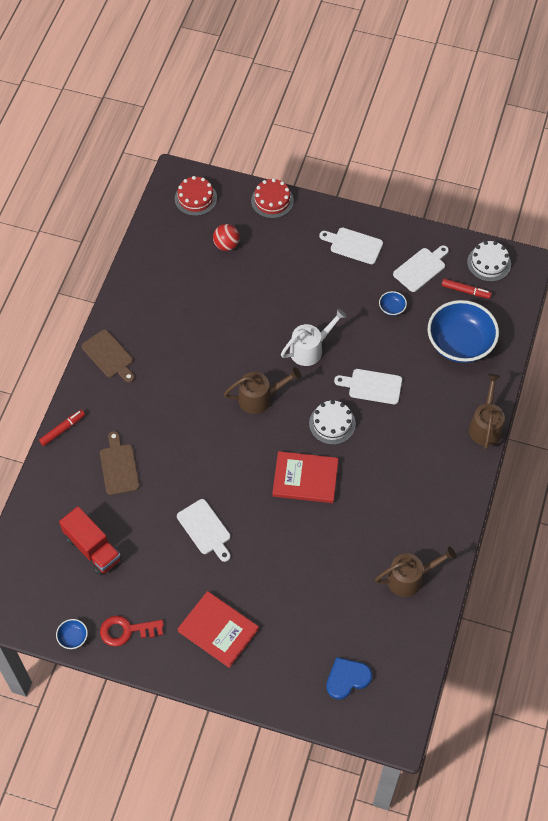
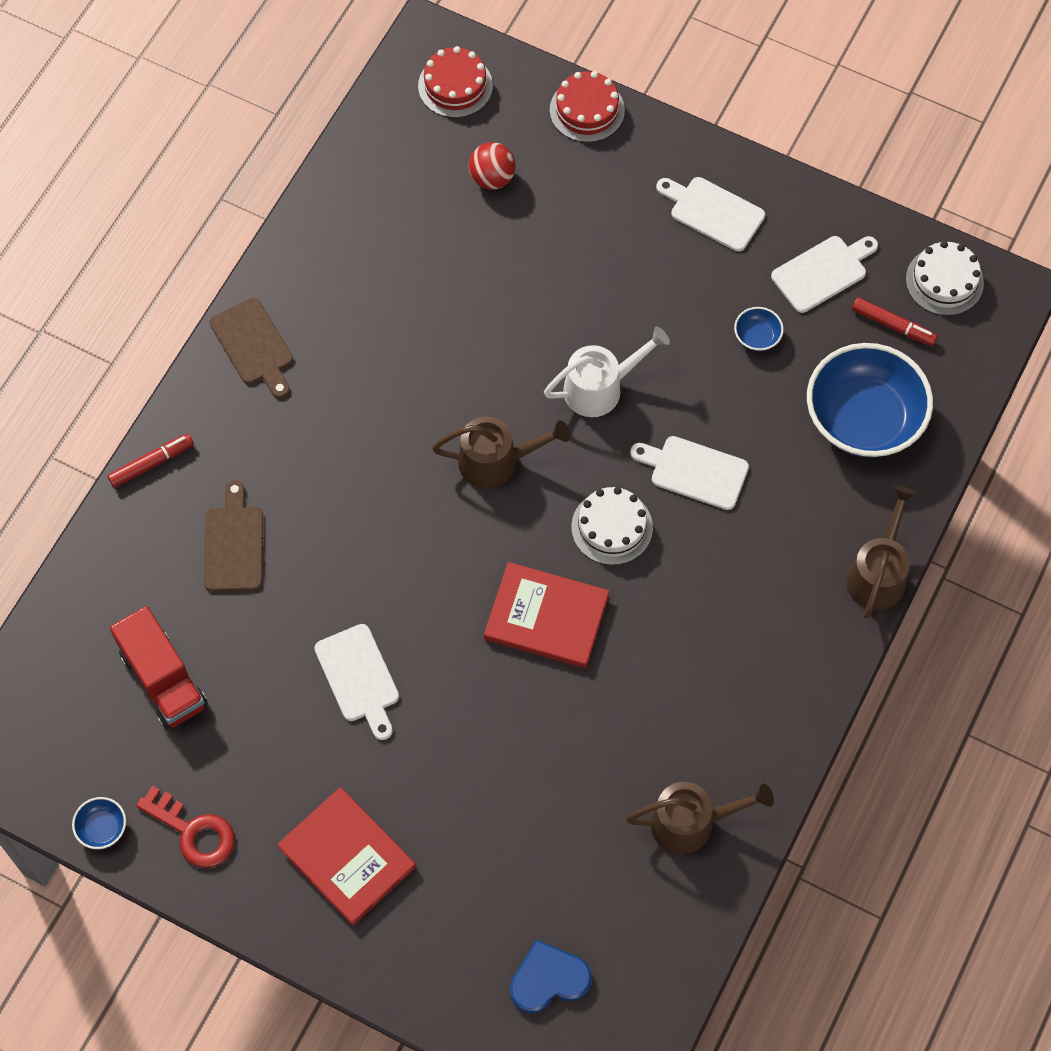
camera: 10 degrees right, 5 degrees up
red key [100,616,164,646] -> red key turned 150 degrees counterclockwise [136,786,235,868]

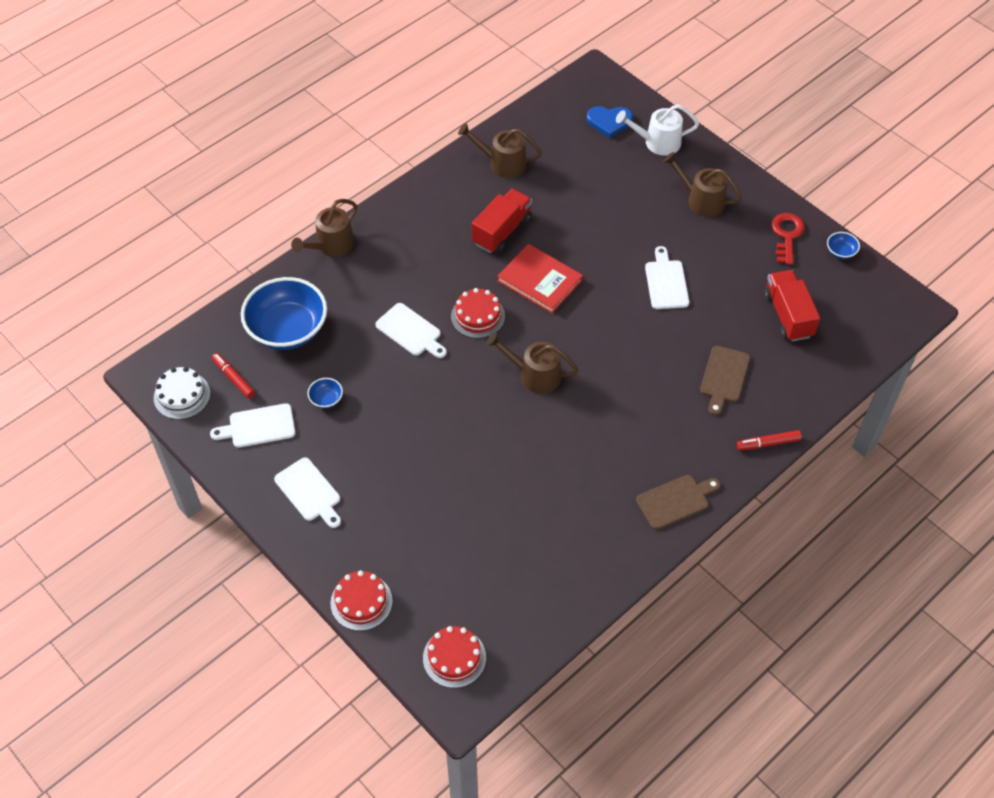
camera: 160 degrees left, 10 degrees down
red key [136,786,235,868] -> red key turned 45 degrees clockwise [772,213,805,265]
brown cutting board [210,298,293,399] -> brown cutting board turned 75 degrees clockwise [636,475,720,530]
red book [277,787,416,926] -> brown watering can [663,152,742,217]
red ball [469,142,516,190] -> none
white watering can [544,326,670,417] -> white watering can moved to [616,105,699,156]
white cake [571,487,653,565] -> red cake [451,288,505,338]
none -> red truck [472,189,532,253]

